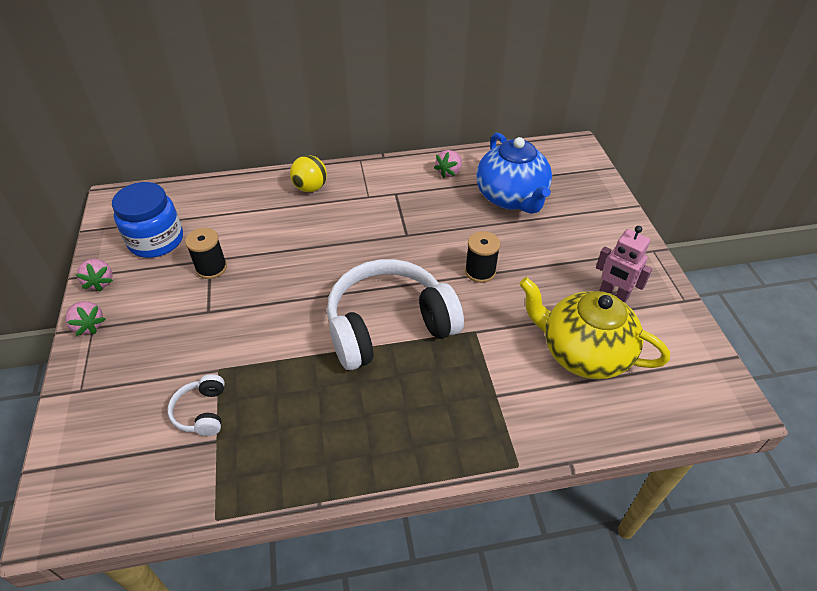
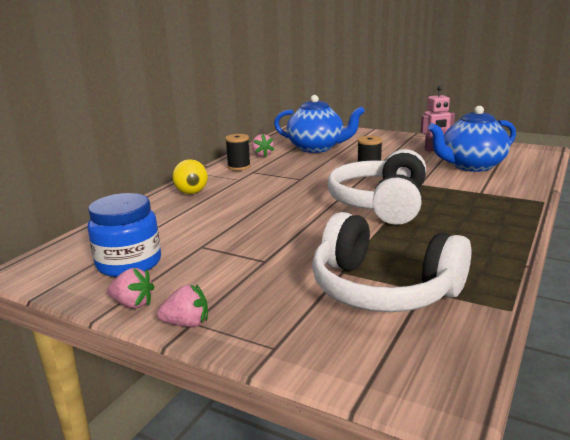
camera: 50 degrees left, 25 degrees down
white headphones [168,374,225,436] -> white headphones [312,212,472,312], size x2.34
black spool [185,228,227,279] -> black spool moved to [225,134,251,171]
yellow teapot [519,277,670,379] -> blue teapot [428,106,516,172]

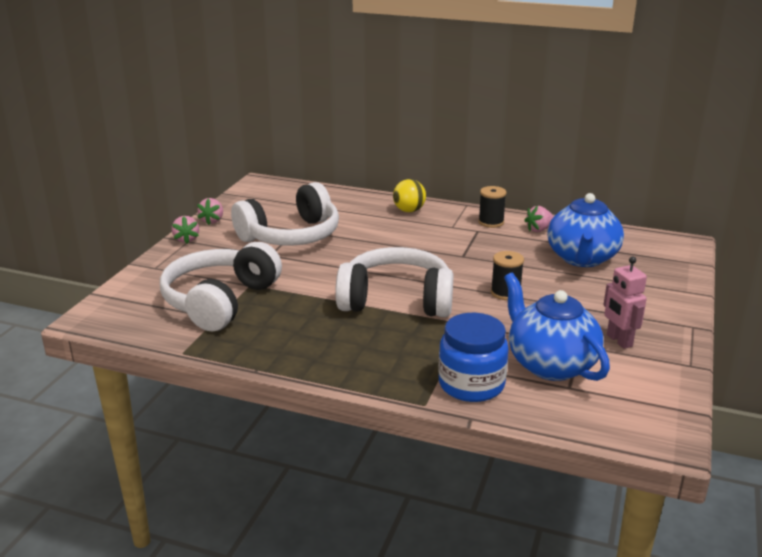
camera: 80 degrees right, 5 degrees up
blue jar [88,193,161,277] -> blue jar moved to [438,313,509,402]
none -> white headphones [231,182,339,246]

